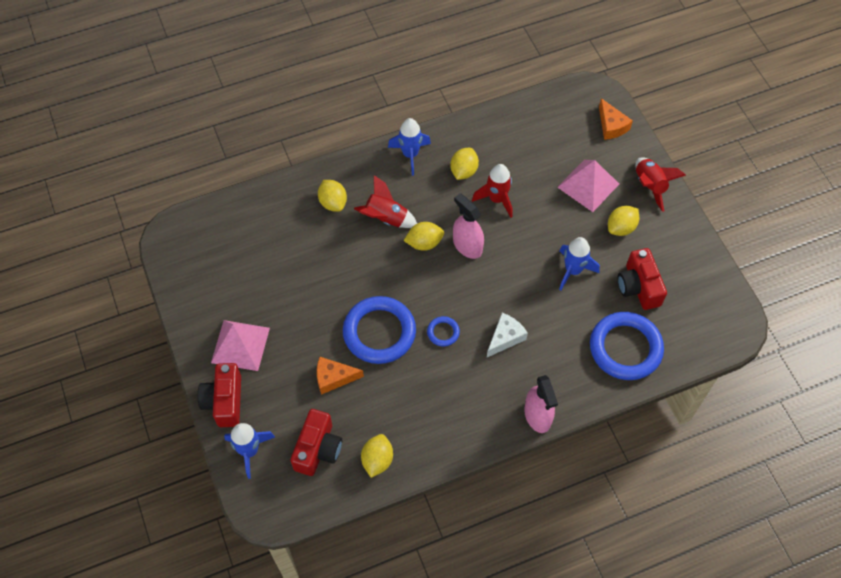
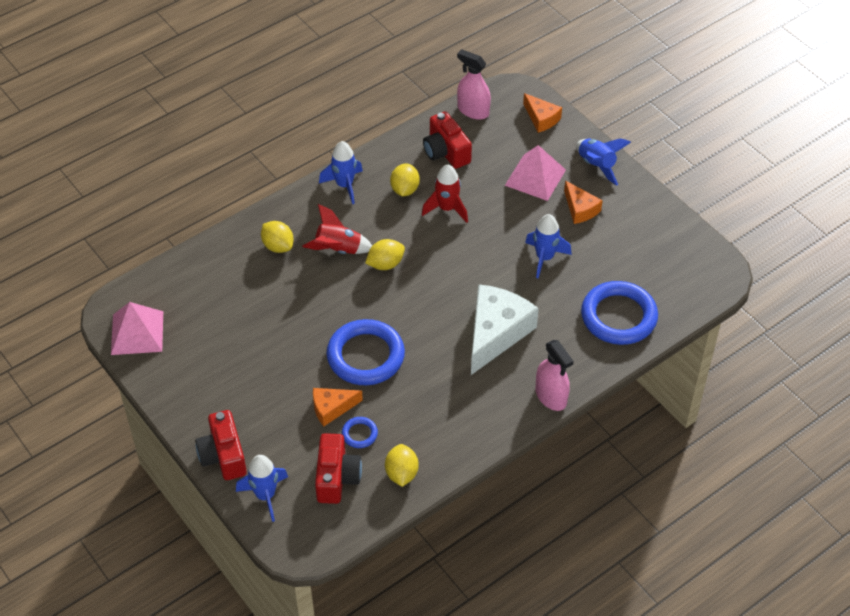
camera: 15 degrees left, 10 degrees down
pink pyramid [211,320,270,371] -> pink pyramid moved to [111,302,163,355]
blue ring [427,316,460,346] -> blue ring moved to [342,417,378,448]
pink spray bottle [453,193,484,259] -> pink spray bottle moved to [457,49,491,120]
white cheese [487,313,528,357] -> white cheese [471,284,539,375], size x1.88
yellow lemon [608,206,639,236] -> orange cheese [564,181,603,224]
red camera [618,248,667,310] -> red camera moved to [423,111,472,169]
red rocket [635,157,686,212] -> blue rocket [576,138,631,186]

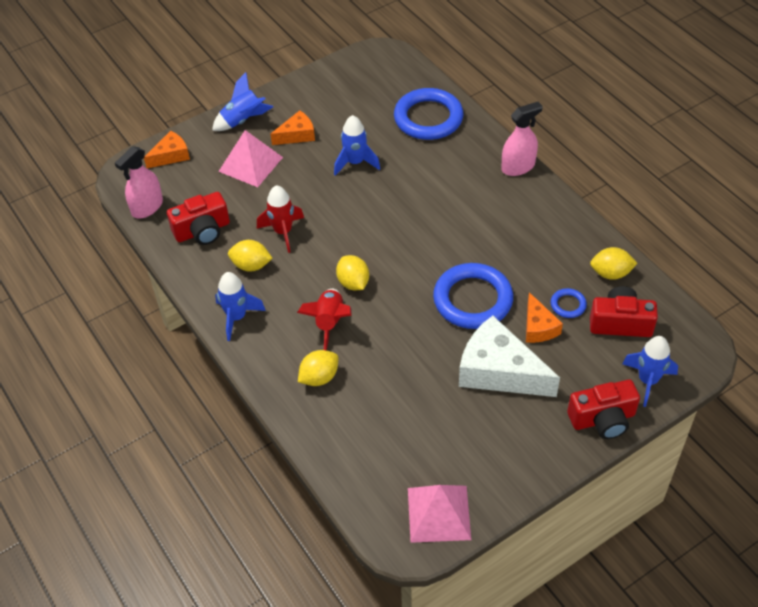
camera: 85 degrees left, 0 degrees up
white cheese [471,284,539,375] -> white cheese moved to [459,316,560,397]

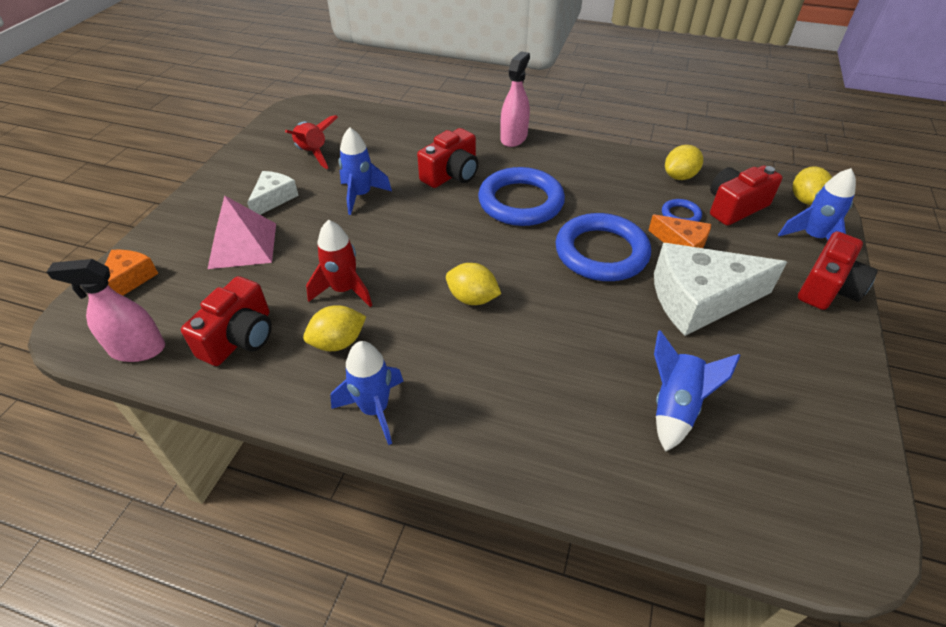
camera: 40 degrees left, 5 degrees down
pink spray bottle [115,146,163,218] -> pink spray bottle turned 90 degrees clockwise [47,259,165,362]
blue rocket [212,72,273,131] -> blue rocket moved to [654,330,741,452]
orange cheese [271,110,315,145] -> white cheese [247,171,299,215]
red rocket [297,289,351,351] -> red rocket moved to [285,115,338,169]
yellow lemon [298,350,338,386] -> yellow lemon moved to [793,167,832,205]
blue ring [394,88,463,140] -> blue ring moved to [478,167,565,226]
pink pyramid [408,485,471,543] -> none
none -> red camera [417,128,478,188]

